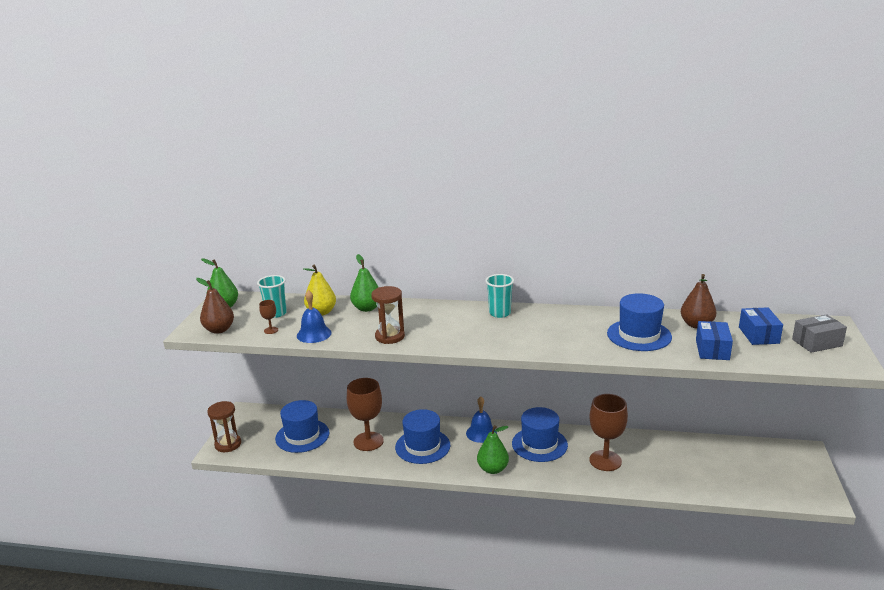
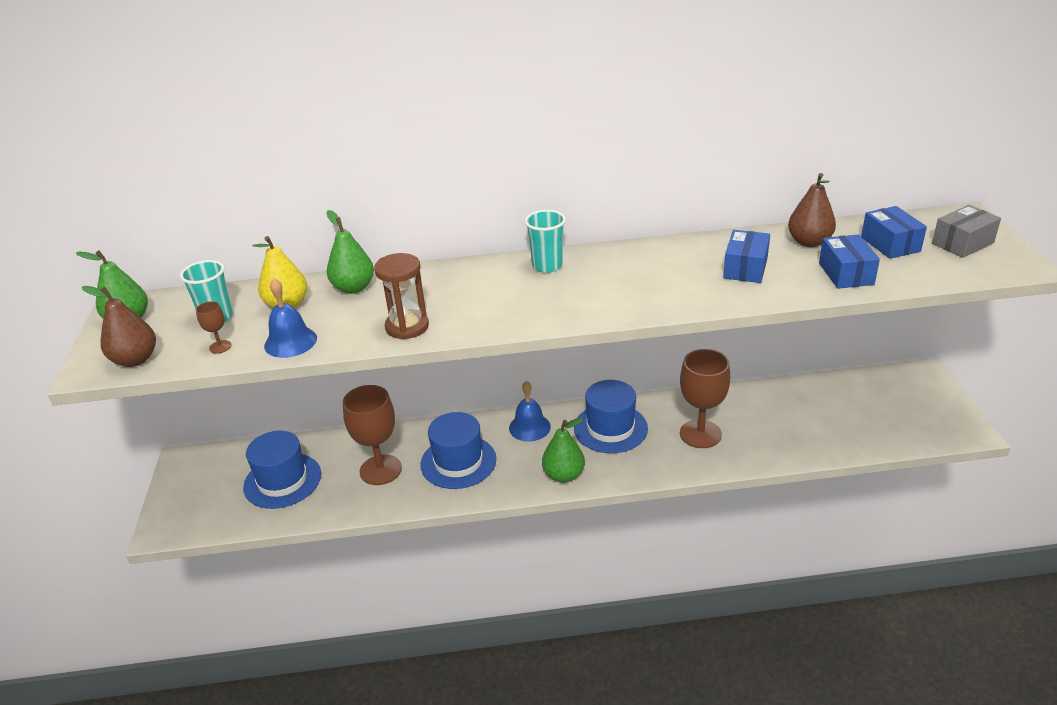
camera: 15 degrees left, 10 degrees up
brown hourglass [207,401,241,452] -> none
blue hat [607,293,672,351] -> blue box [723,230,770,283]

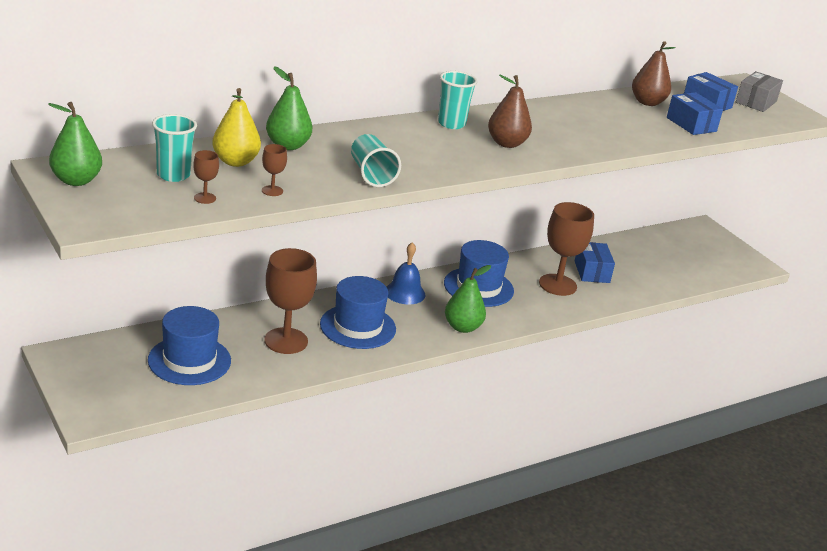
camera: 30 degrees left, 5 degrees down
brown pear [82,286,156,367] -> brown pear moved to [488,75,532,148]
blue bell [264,279,317,358] -> brown goblet [262,144,287,196]
brown hourglass [374,253,429,339] -> turquoise cup [351,134,401,187]
blue box [723,230,770,283] -> blue box moved to [574,242,615,283]

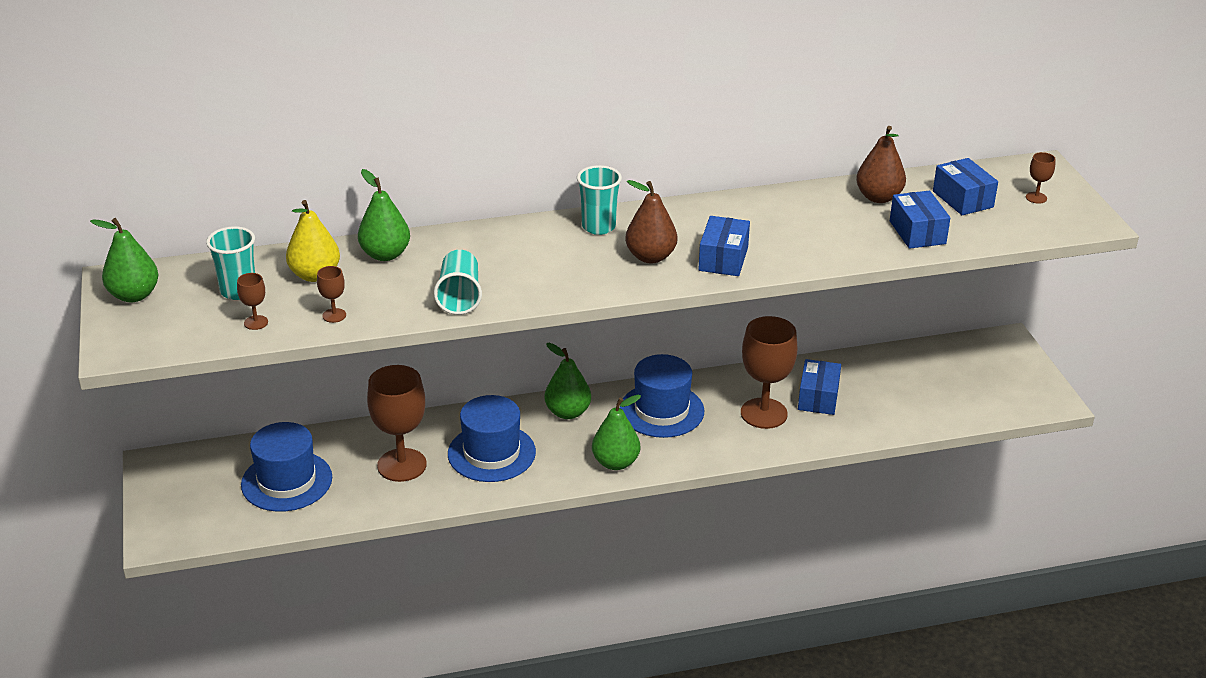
camera: 20 degrees right, 5 degrees up
blue bell [387,242,426,305] -> green pear [545,343,591,419]
grey box [736,71,783,112] -> brown goblet [1026,152,1056,204]
none -> blue box [698,216,750,276]

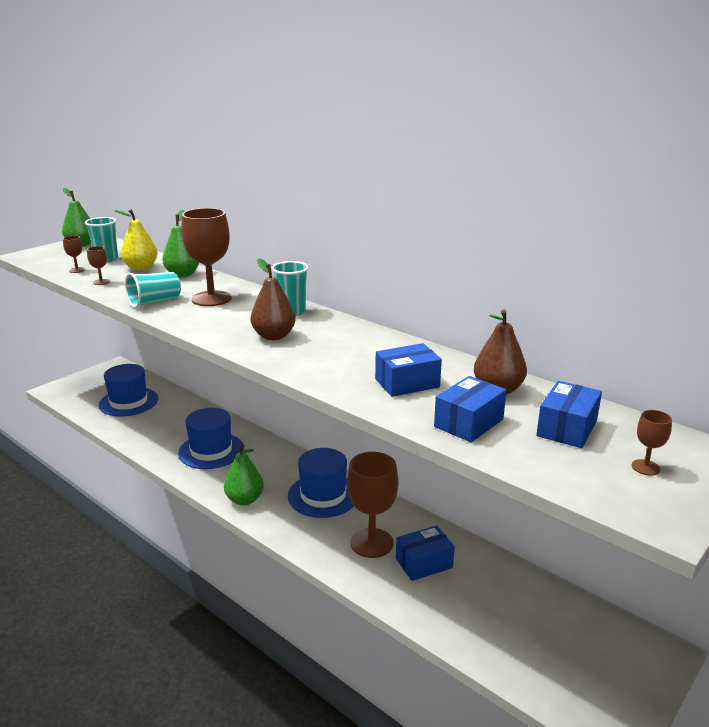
camera: 55 degrees right, 10 degrees down
brown goblet [367,365,427,482] -> brown goblet moved to [181,208,232,306]
green pear [545,343,591,419] -> none
blue box [698,216,750,276] -> blue box moved to [375,343,442,397]

